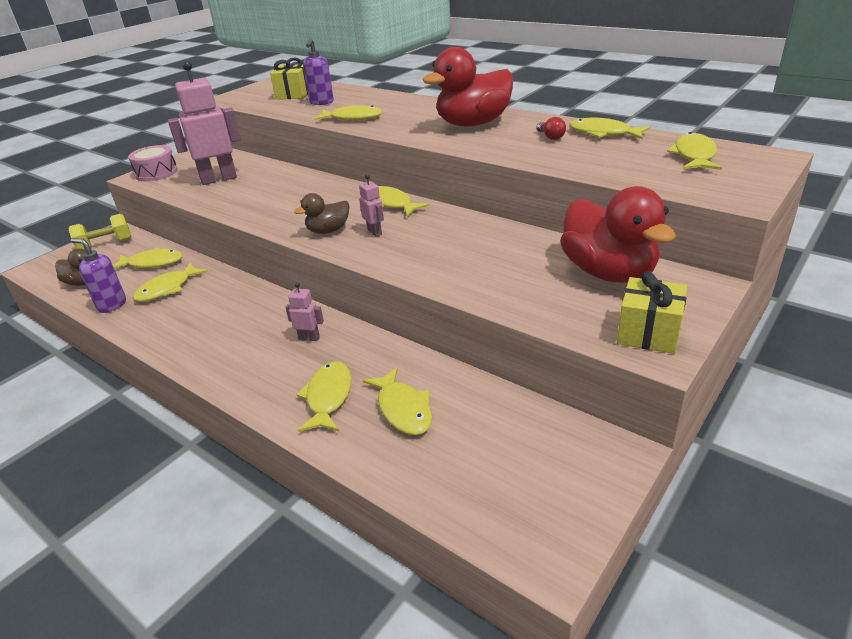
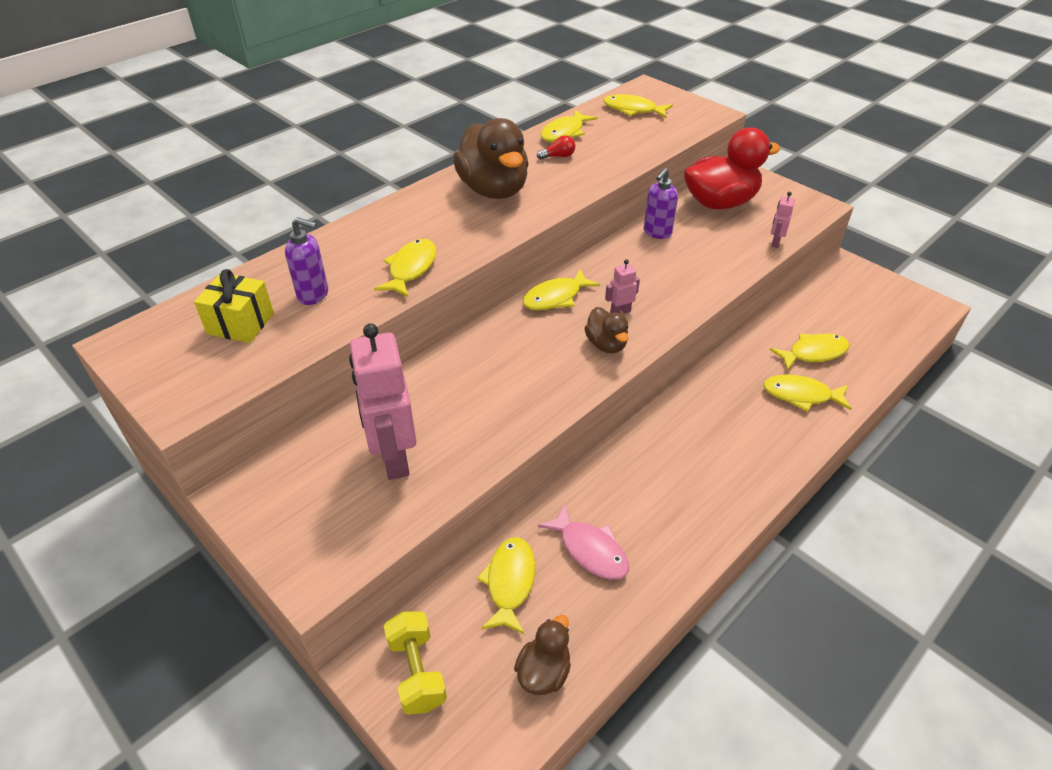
camera: 85 degrees left, 10 degrees up
purple soap dispenser [71,238,126,313] -> purple soap dispenser moved to [644,168,678,239]
pink drum [128,145,178,182] -> none
yellow fish [133,262,208,302] -> pink fish [538,504,629,580]
pink robot [285,282,324,341] -> pink robot moved to [771,192,795,248]
red duck [423,47,513,126] -> brown duck [453,118,528,199]
yellow gift [617,271,687,354] -> none

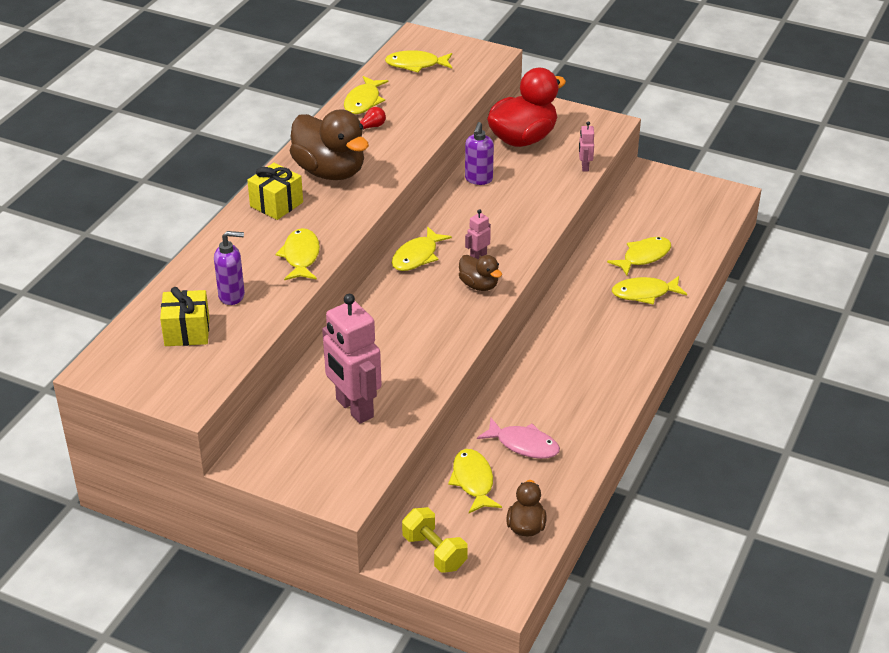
camera: 20 degrees left, 5 degrees down
none -> yellow gift [247,163,303,220]

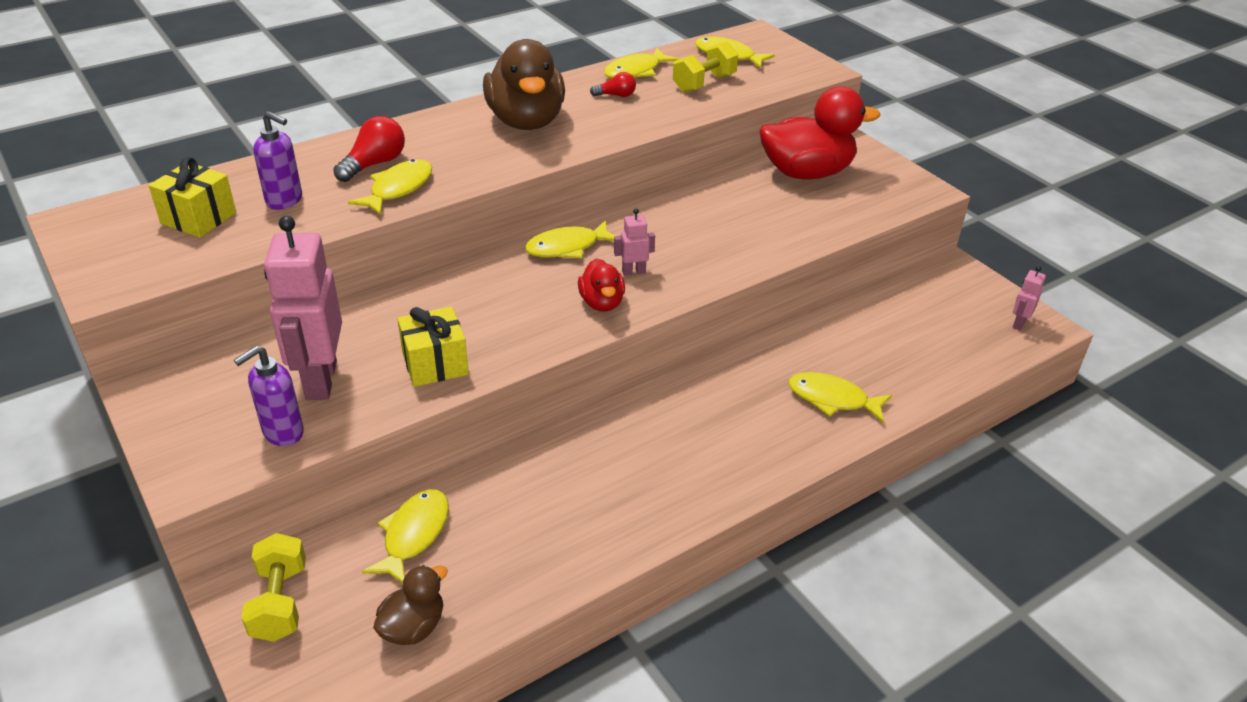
camera: 30 degrees right, 0 degrees up
yellow gift [247,163,303,220] -> yellow gift moved to [397,307,469,387]
brown duck [459,255,502,291] -> red duck [578,258,625,312]
purple soap dispenser [465,122,494,185] -> purple soap dispenser moved to [234,346,304,446]
pink fish [477,418,560,459] -> none
pink robot [579,121,594,172] -> pink robot moved to [1013,266,1046,331]
yellow fish [607,237,671,275] -> none
none -> red light bulb [333,116,405,182]
none -> yellow dumbbell [673,41,738,92]

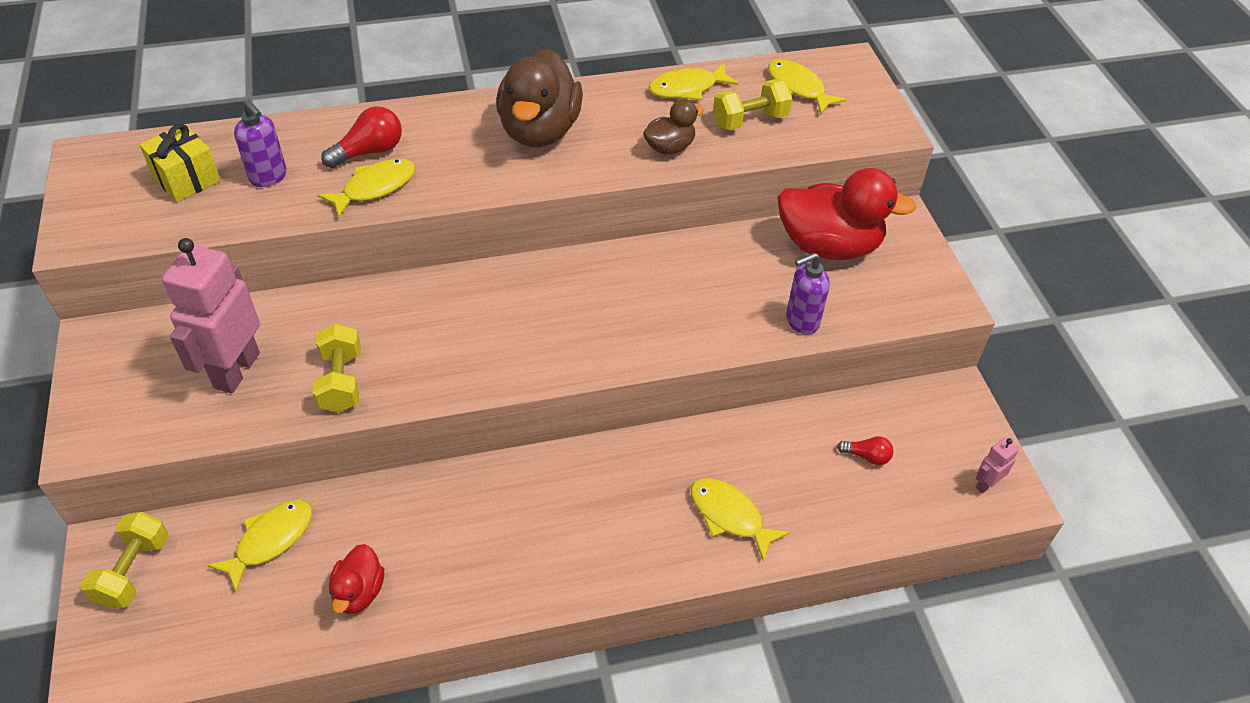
camera: 20 degrees right, 10 degrees up
purple soap dispenser [234,346,304,446] -> purple soap dispenser moved to [786,253,830,334]
brown duck [373,565,448,645] -> brown duck moved to [643,99,704,155]
yellow gift [397,307,469,387] -> yellow dumbbell [313,324,361,413]
yellow fish [525,220,615,258] -> none
red duck [578,258,625,312] -> red duck moved to [329,544,384,614]
red light bulb [590,72,636,97] -> red light bulb moved to [837,436,893,465]
pink robot [614,208,655,276] -> none

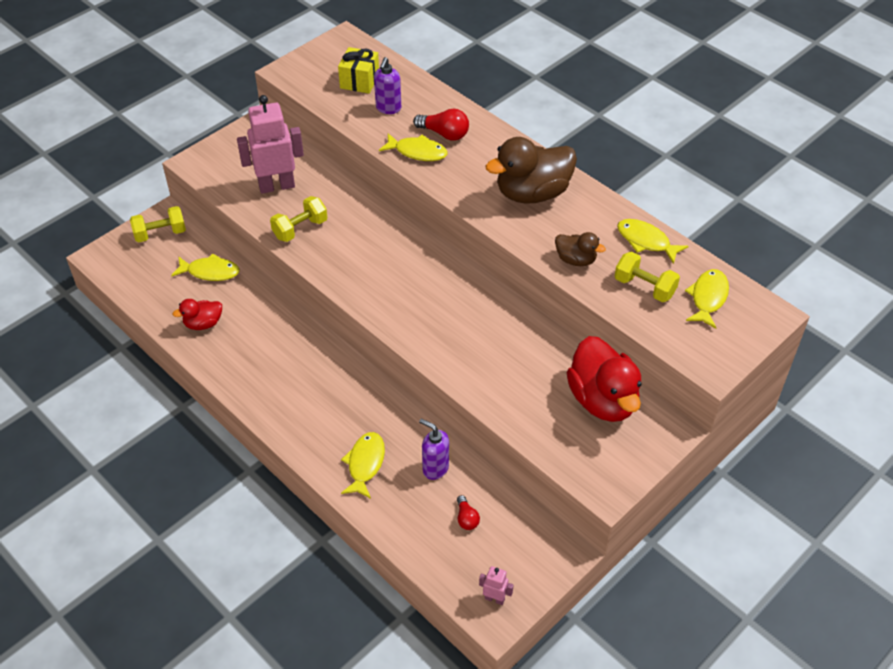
camera: 60 degrees right, 0 degrees up
purple soap dispenser [786,253,830,334] -> purple soap dispenser moved to [419,419,449,480]

